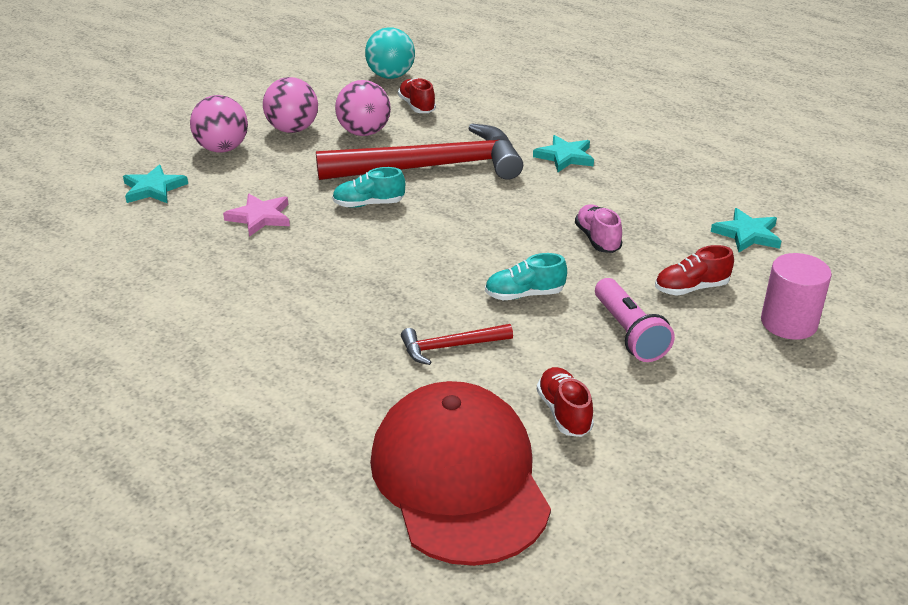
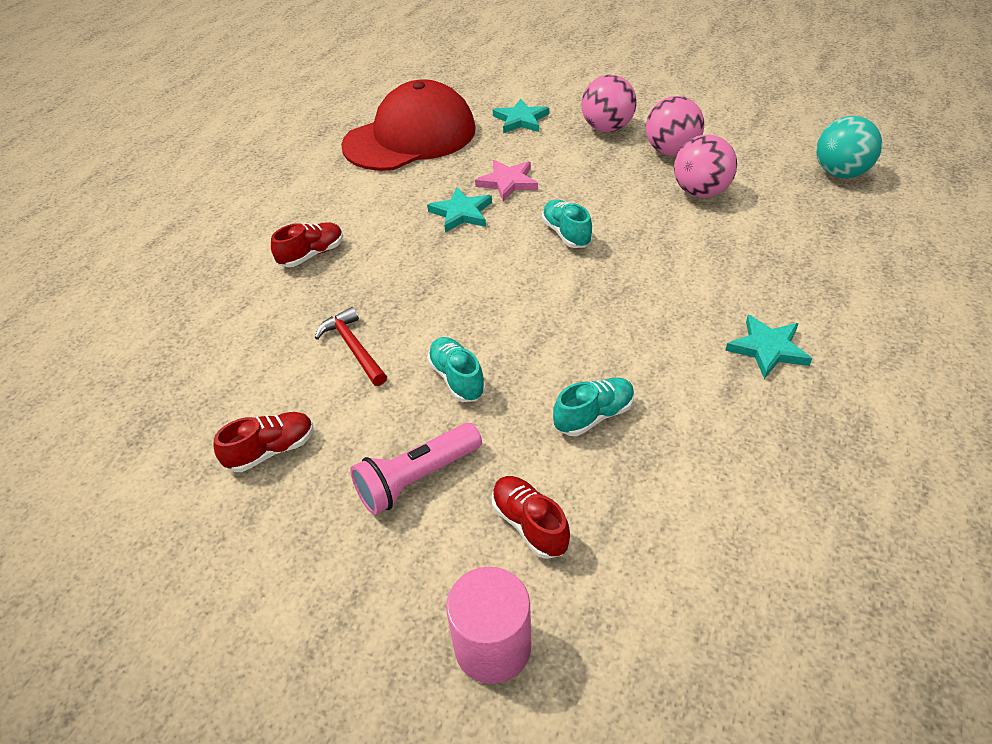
camera: 75 degrees right, 10 degrees up
red hammer [316,124,523,180] -> none
red cap [370,381,551,566] -> red cap moved to [341,79,476,171]
red shoe [398,78,436,113] -> red shoe moved to [271,222,343,267]
pink shoe [575,205,622,253] -> turquoise shoe [553,377,635,436]
turquoise star [711,208,781,253] -> turquoise star moved to [427,187,492,233]

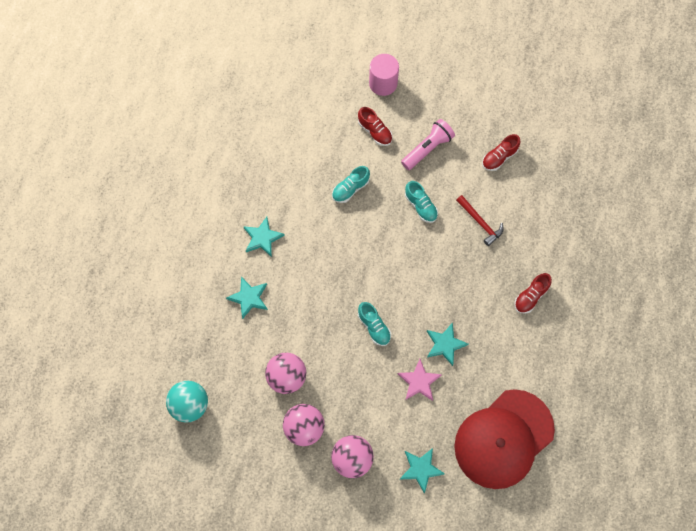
camera: 170 degrees right, 25 degrees up
none -> turquoise star [226,277,268,319]

